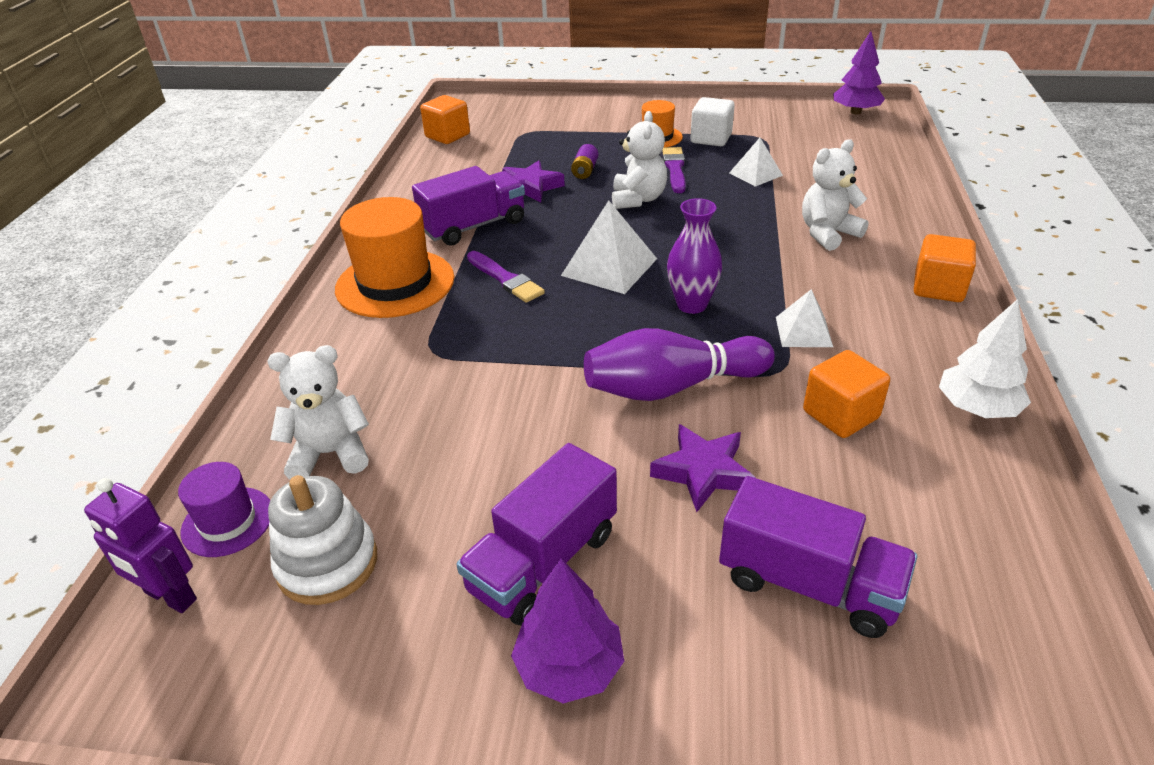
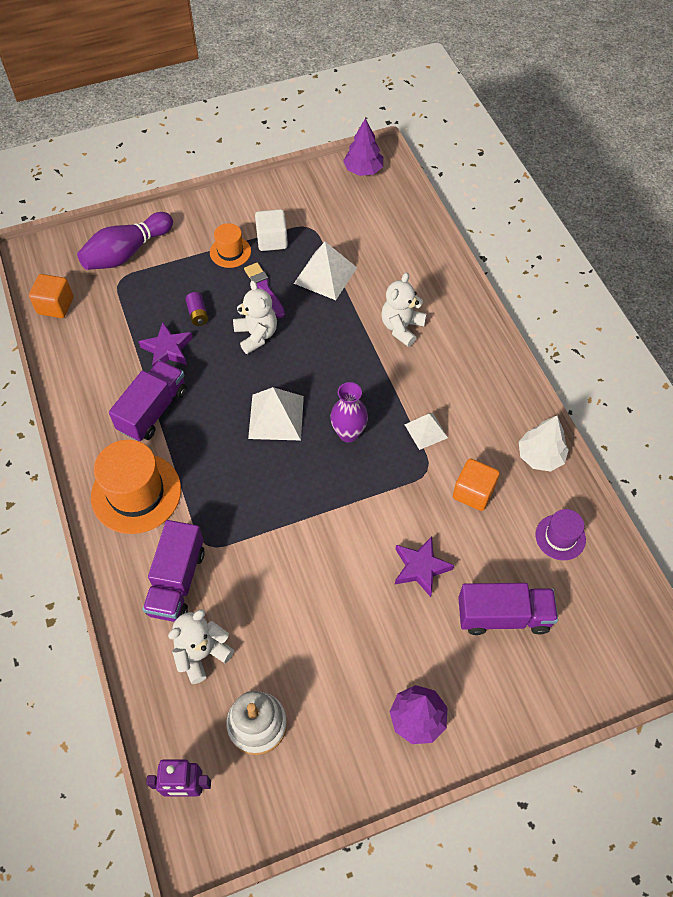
camera: 30 degrees left, 20 degrees up
purple hat [178,462,270,557] -> purple hat moved to [536,509,586,560]
purple truck [456,443,617,625] -> purple truck moved to [143,520,205,622]
purple brush [467,251,545,303] -> none
purple bowling pin [584,328,775,401] -> purple bowling pin moved to [77,212,173,270]
white pyramid [729,138,783,187] -> white pyramid [294,242,357,300], size x1.62
orange cube [914,234,976,302] -> none

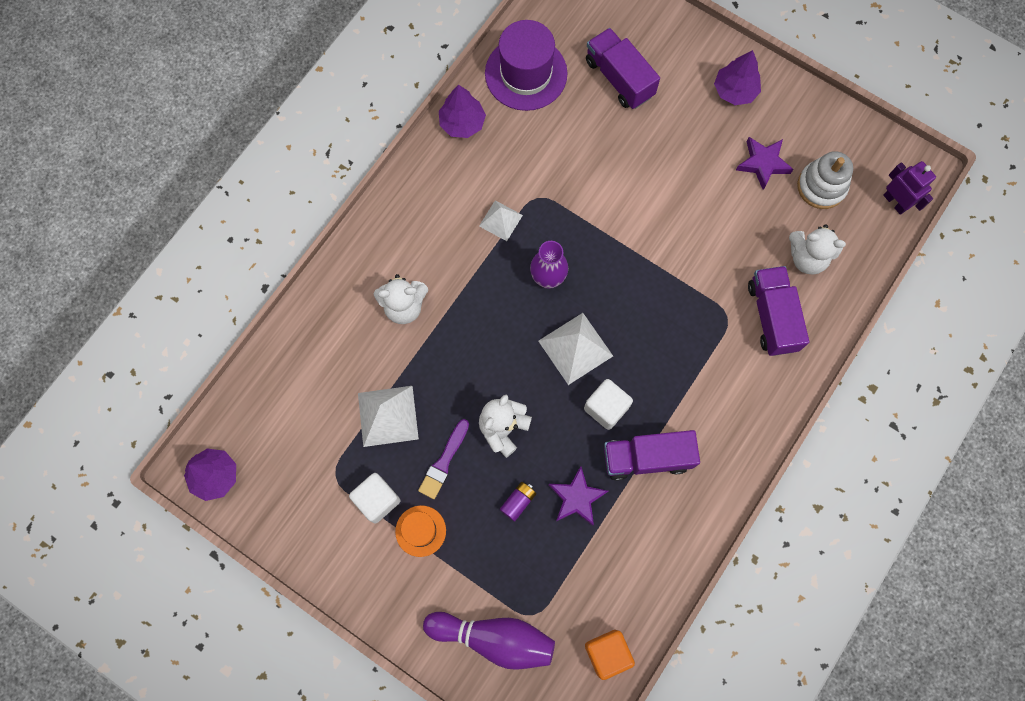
camera: 125 degrees left, 15 degrees up
orange hat [91,440,181,534] -> none
purple truck [143,520,205,622] -> purple truck turned 75 degrees counterclockwise [748,266,809,356]
purple star [395,536,454,597] -> purple star moved to [736,137,794,190]
orange cube [453,458,500,511] -> none
white tree [519,416,569,472] -> purple tree [439,85,486,138]
purple hat [536,509,586,560] -> purple hat [485,20,568,111], size x1.84
none -> white cube [584,379,633,430]

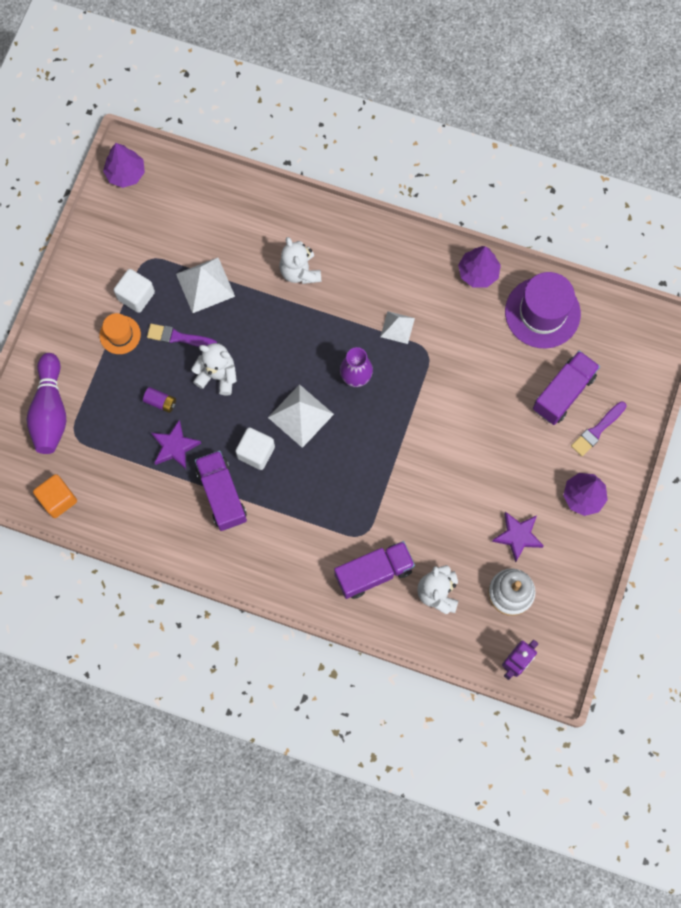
camera: 75 degrees right, 0 degrees up
none -> purple brush [571,401,627,456]

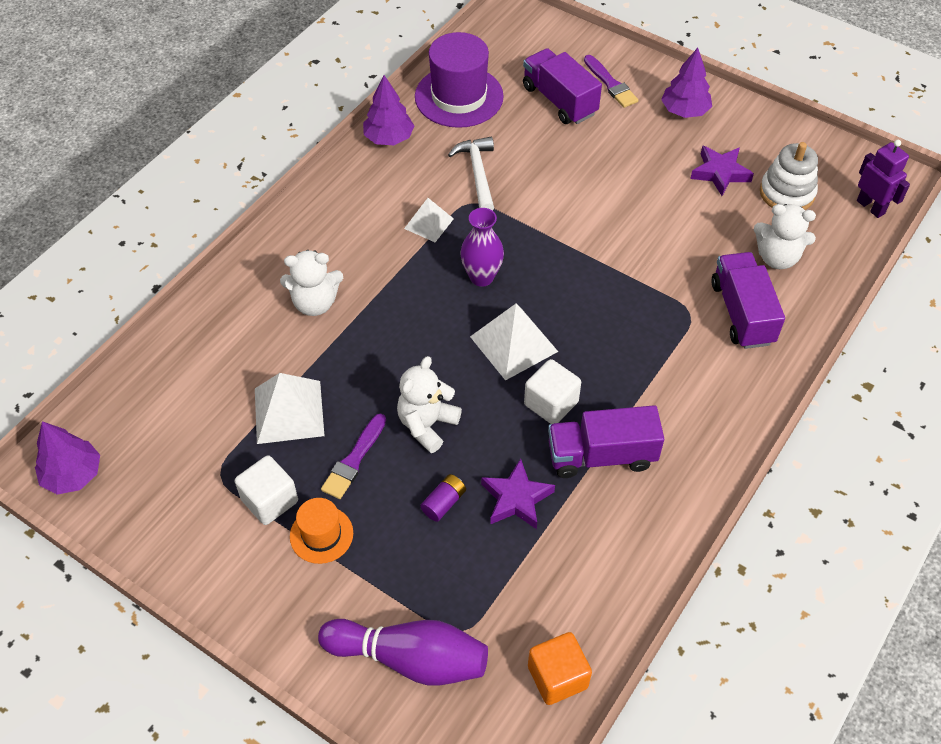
camera: 75 degrees left, 20 degrees down
none -> white hammer [448,137,494,211]

